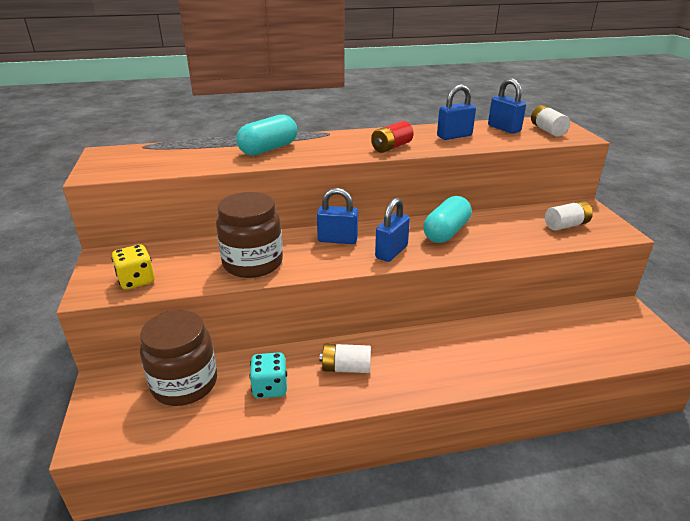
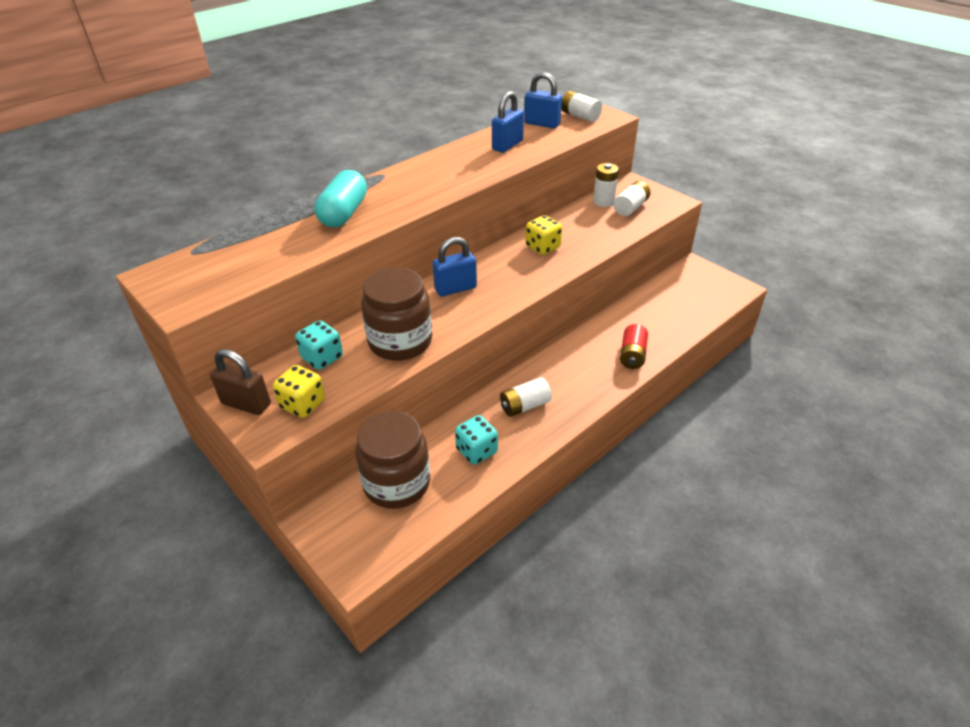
camera: 30 degrees left, 10 degrees up
red battery [371,121,414,153] -> red battery moved to [620,324,648,369]
blue padlock [375,198,410,262] -> none
turquoise capsule [423,196,472,243] -> yellow dice [526,215,562,255]
none -> brown padlock [210,349,271,415]
none -> turquoise dice [295,320,343,370]
none -> white battery [593,163,619,207]

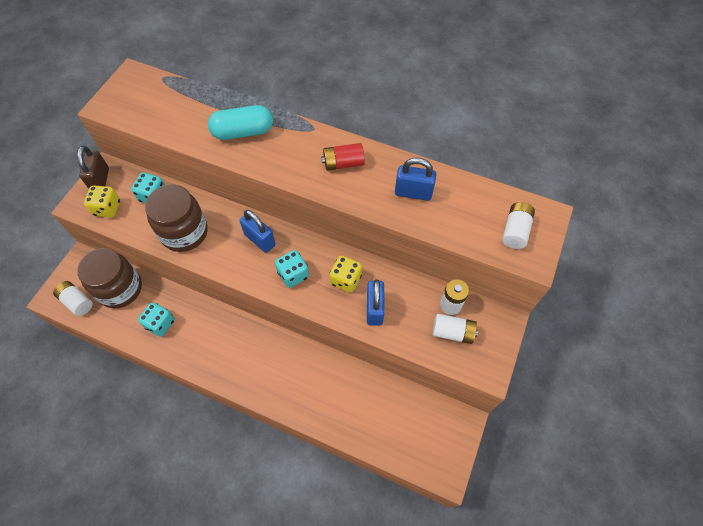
camera: 65 degrees right, 20 degrees up
white battery [500,377,552,417] -> white battery moved to [53,281,93,316]
blue padlock [524,72,562,128] -> blue padlock moved to [367,279,385,326]
red battery [620,324,648,369] -> red battery moved to [321,143,365,171]
none -> turquoise dice [275,250,309,288]

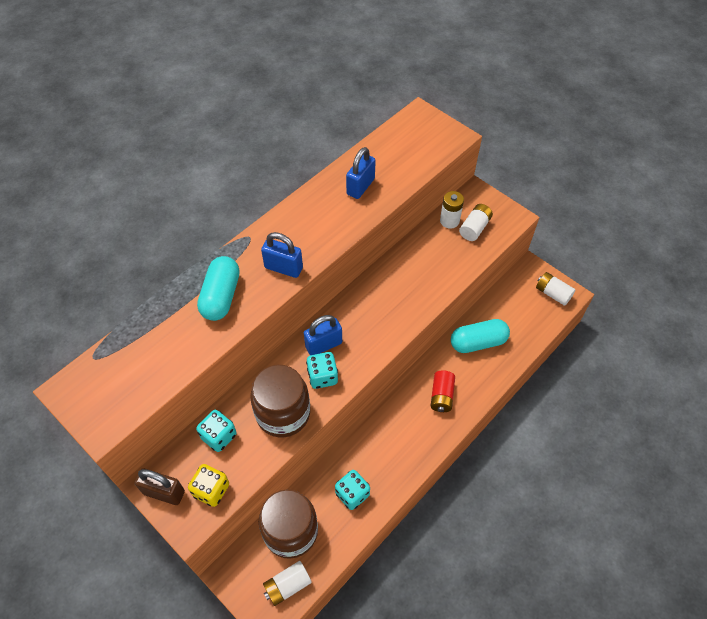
camera: 70 degrees left, 5 degrees down
turquoise dice [275,250,309,288] -> turquoise dice moved to [306,352,338,389]
red battery [321,143,365,171] -> red battery moved to [431,370,455,412]
yellow dice [330,256,362,293] -> none
blue padlock [367,279,385,326] -> blue padlock moved to [261,232,303,278]
white battery [502,202,535,249] -> white battery moved to [536,272,575,306]
none -> turquoise capsule [451,319,510,353]

